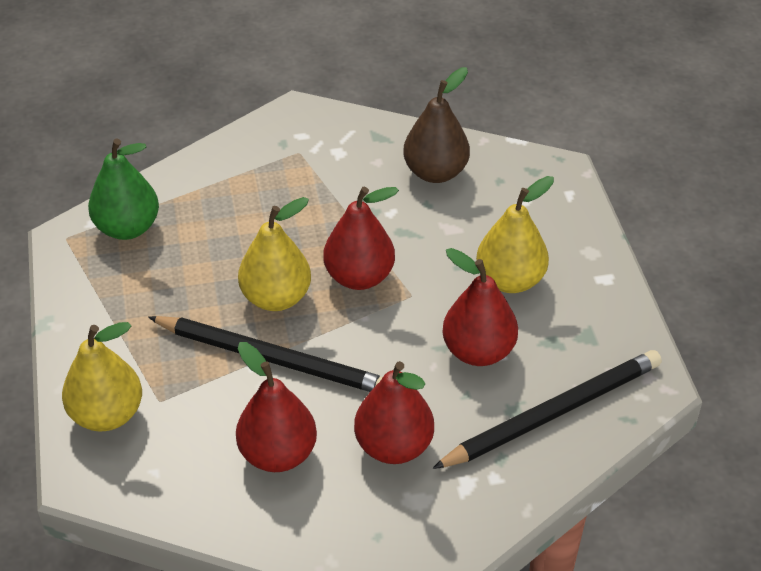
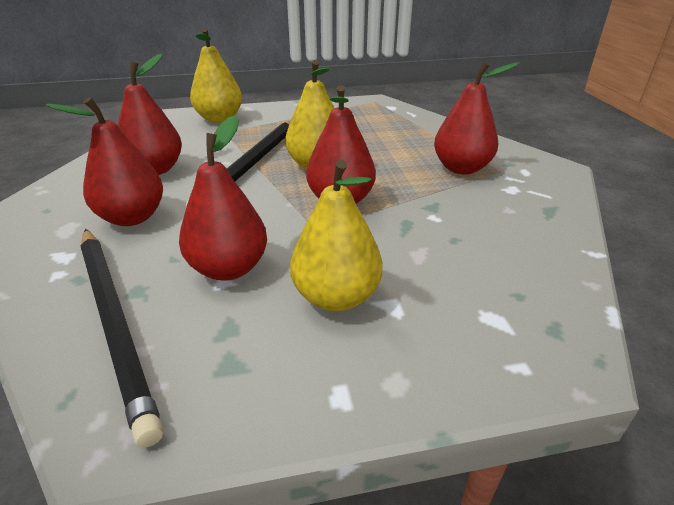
camera: 90 degrees right, 10 degrees down
green pear [88,139,159,240] -> none
brown pear [403,67,470,183] -> none
none -> red pear [434,61,519,175]

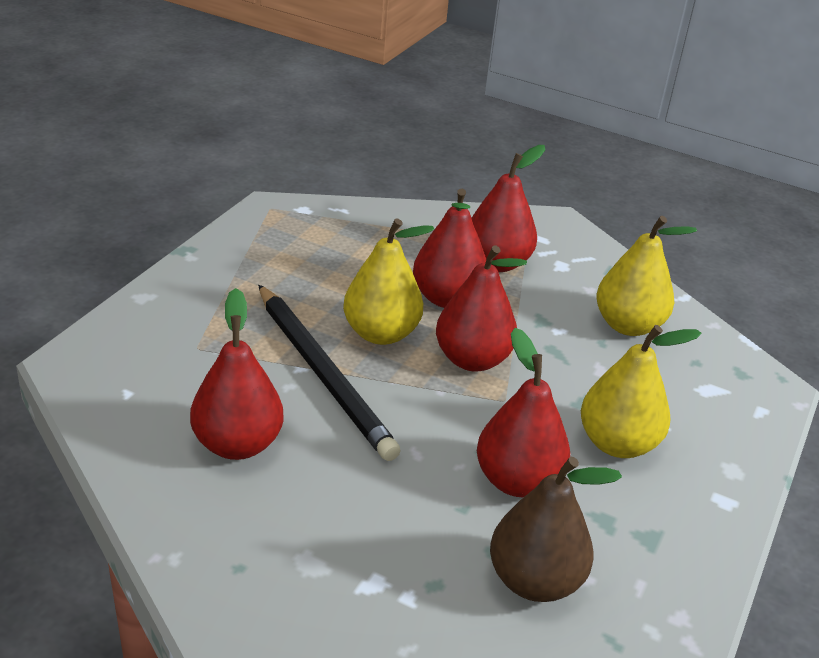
camera: 55 degrees left, 0 degrees up
red pear [46,97,163,226] -> red pear moved to [413,189,486,308]
black pencil [80,229,163,448] -> brown pear [490,457,622,602]
yellow pear [190,28,242,123] -> yellow pear moved to [596,216,697,336]

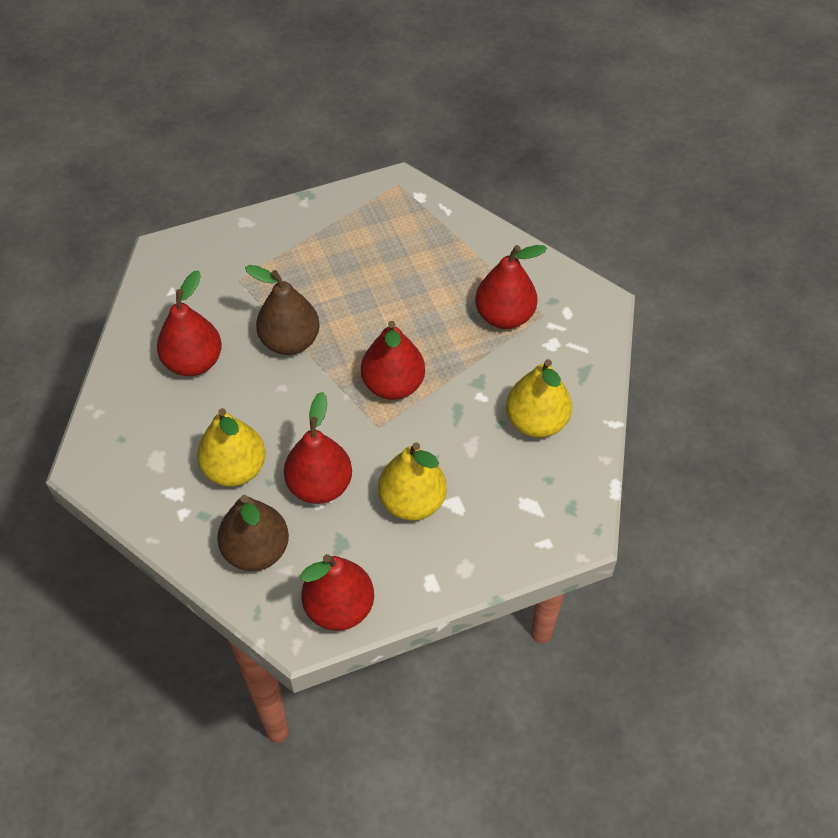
camera: 45 degrees right, 20 degrees up
black pencil [258,285,400,461] -> brown pear [245,265,320,355]
yellow pear [343,218,434,345] -> yellow pear moved to [197,408,265,486]
red pear [413,189,486,308] -> red pear moved to [300,554,374,631]

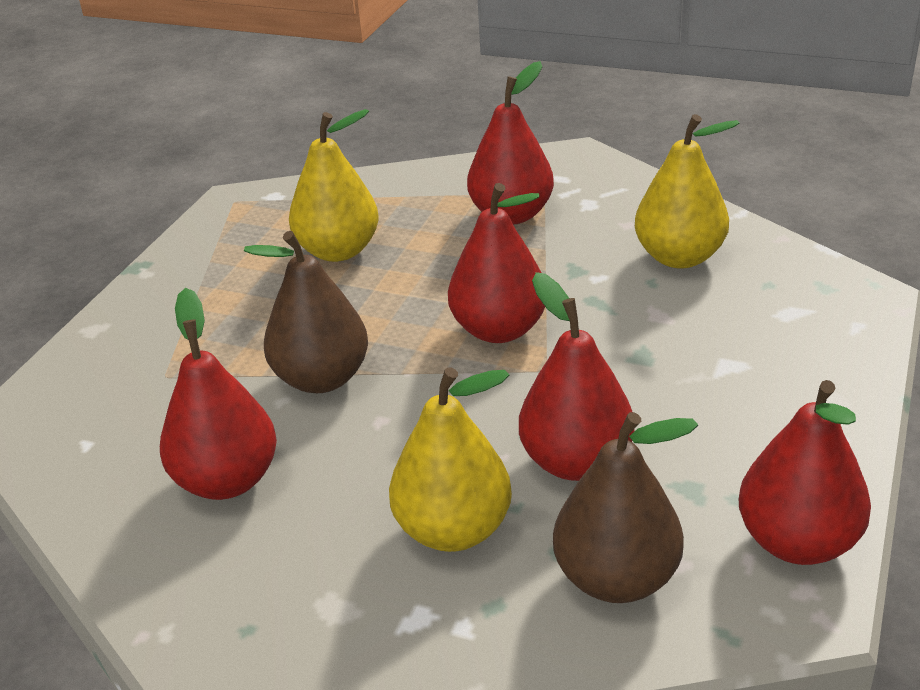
camera: 45 degrees left, 20 degrees down
yellow pear [378,442,447,521] -> yellow pear moved to [289,109,378,262]

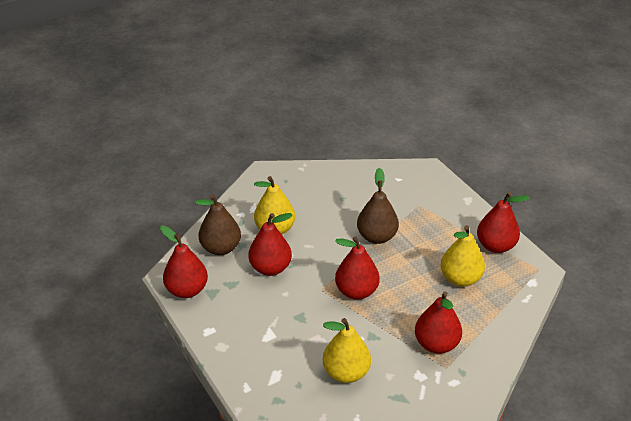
camera: 125 degrees right, 5 degrees up
red pear [160,288,277,500] -> red pear moved to [477,192,529,253]

